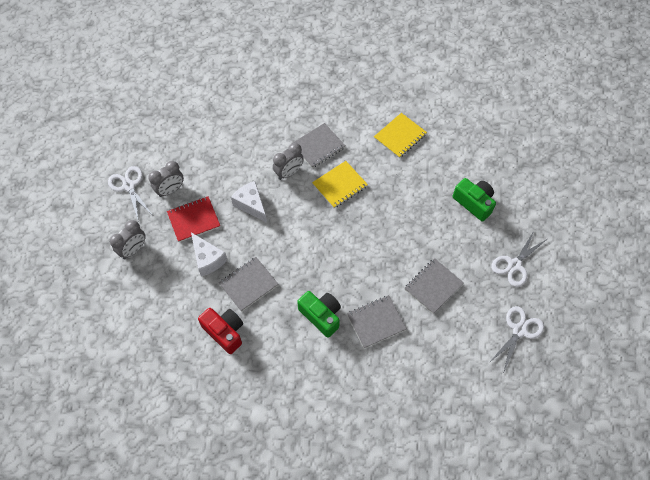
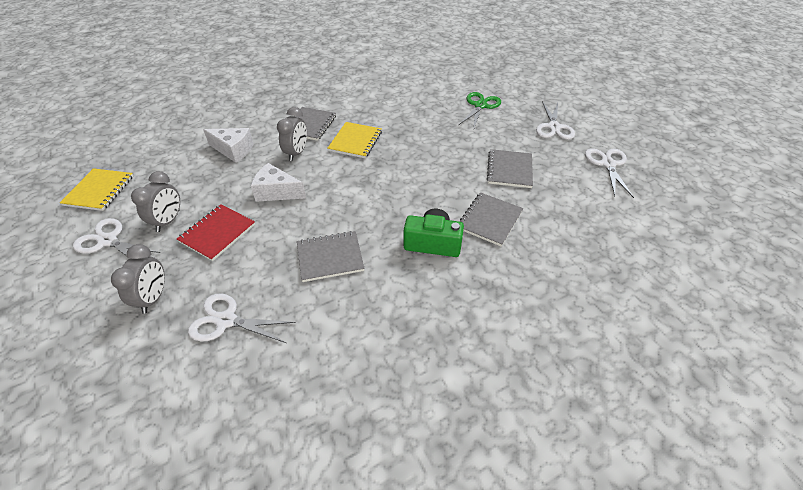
camera: 35 degrees left, 15 degrees down
white cheese [191,232,227,277] -> white cheese moved to [203,128,254,163]
red camera [198,308,243,354] -> none
grey notebook [219,257,278,312] -> grey notebook turned 60 degrees clockwise [297,231,364,282]
yellow notebook [374,113,427,158] -> yellow notebook moved to [60,168,133,211]
green camera [453,178,496,221] -> green scissors [459,92,501,128]
none -> white scissors [188,293,296,343]

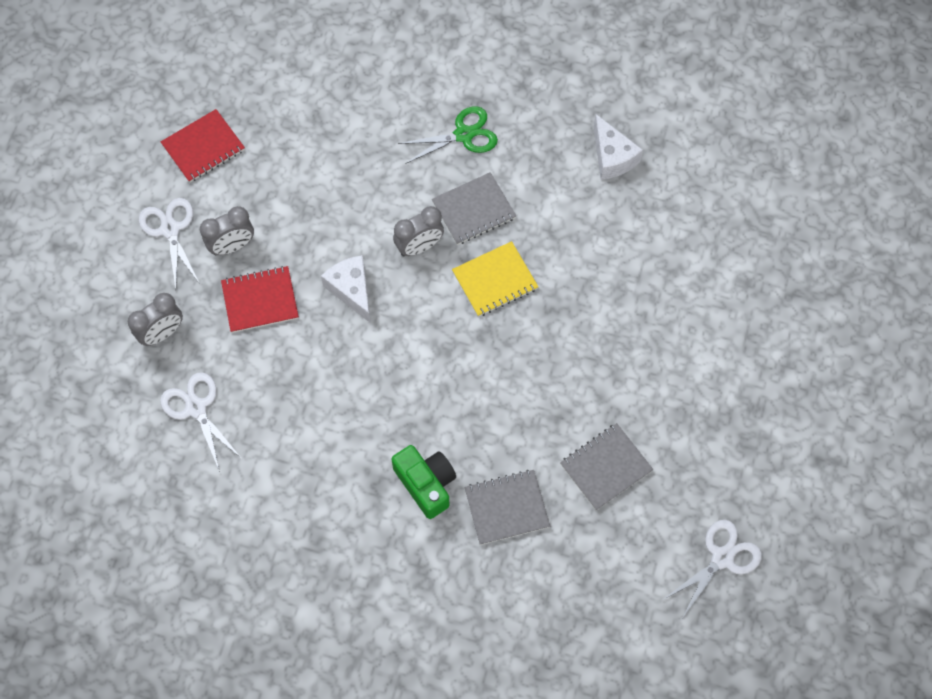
camera: 45 degrees right, 20 degrees up
yellow notebook [60,168,133,211] -> red notebook [161,109,245,183]
white cheese [203,128,254,163] -> white cheese moved to [594,114,643,180]
grey notebook [297,231,364,282] -> none
green scissors [459,92,501,128] -> green scissors moved to [398,106,498,164]
white scissors [536,101,575,140] -> none

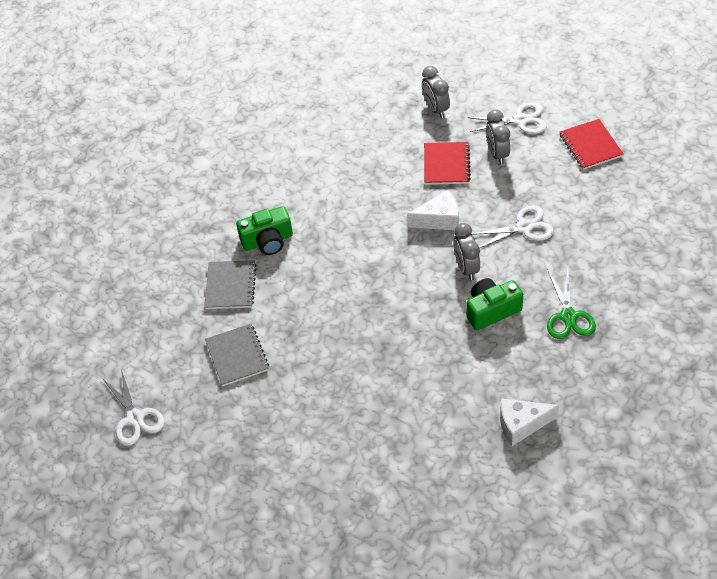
camera: 110 degrees right, 15 degrees down
white scissors [160,372,241,472] -> white scissors moved to [472,205,554,248]
grey notebook [432,172,516,245] -> green camera [466,278,523,330]
yellow notebook [452,241,538,317] -> none

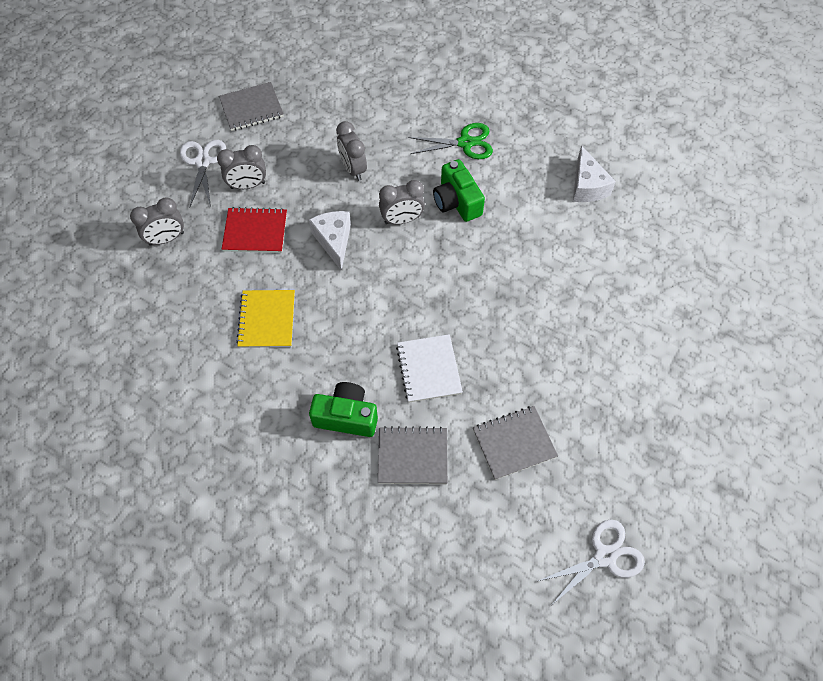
camera: 95 degrees left, 10 degrees up
green camera [236,206,293,255] -> green camera turned 60 degrees counterclockwise [309,382,378,437]
white scissors [472,205,554,248] -> grey clock [336,121,367,181]
red notebook [560,119,624,170] -> grey notebook [219,82,284,131]
none -> yellow notebook [236,290,295,348]
none -> white notebook [396,334,463,403]

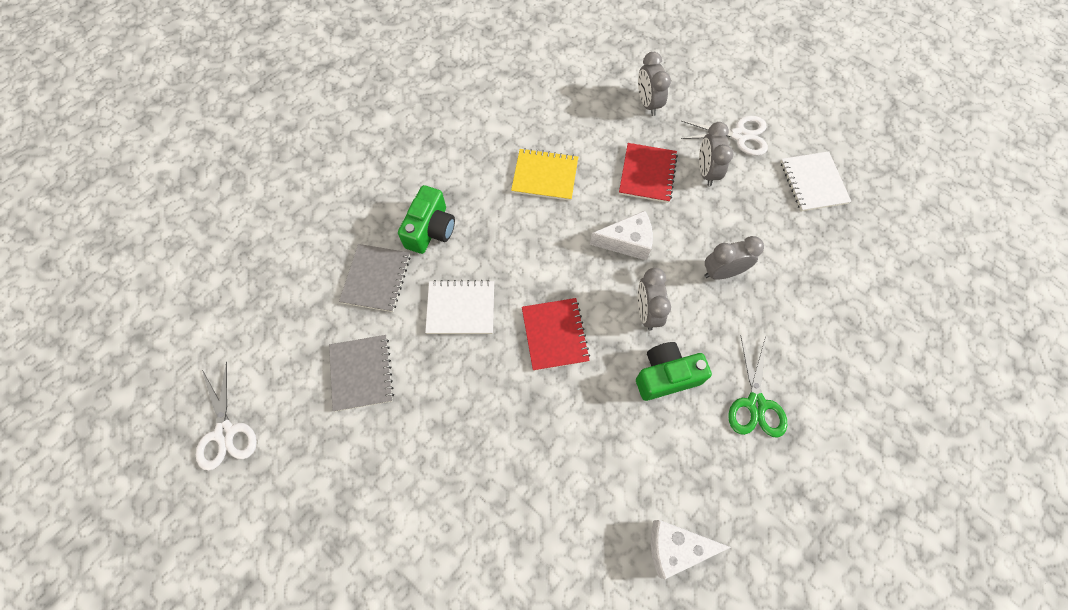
camera: 100 degrees right, 5 degrees up
grey notebook [219,82,284,131] -> white notebook [781,151,851,212]
none -> red notebook [522,298,590,371]

